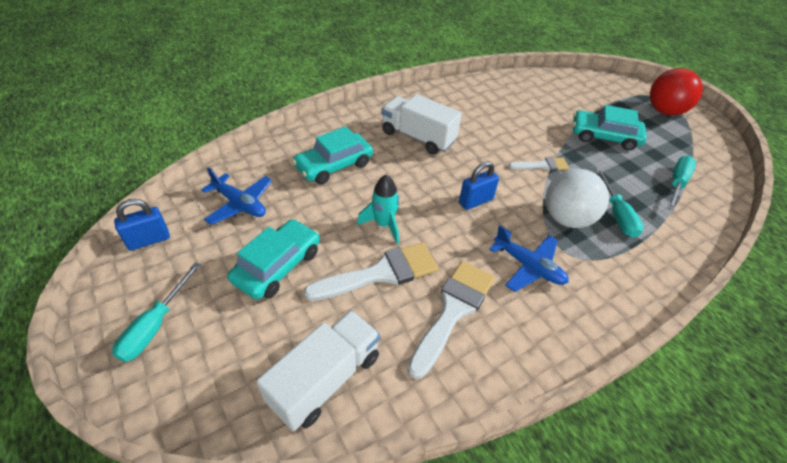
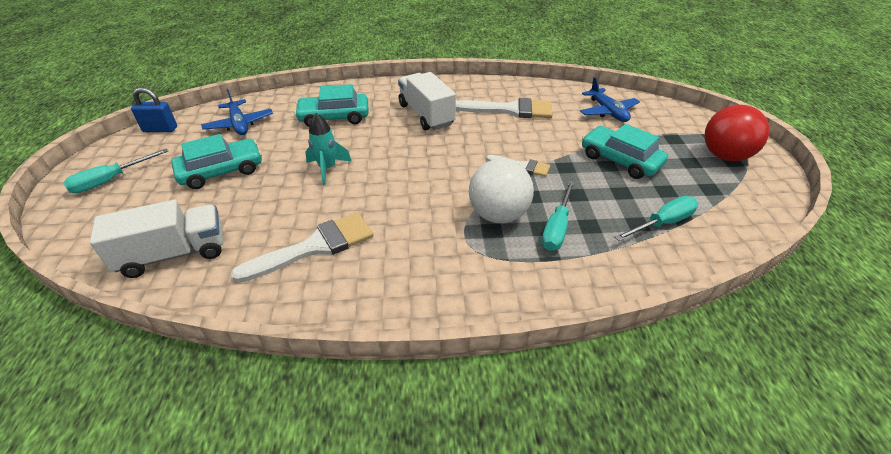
camera: 30 degrees right, 5 degrees down
white brush [304,242,438,301] -> white brush moved to [456,98,553,118]
blue padlock [459,161,499,210] -> none
blue plane [489,225,569,292] -> blue plane moved to [580,77,640,122]

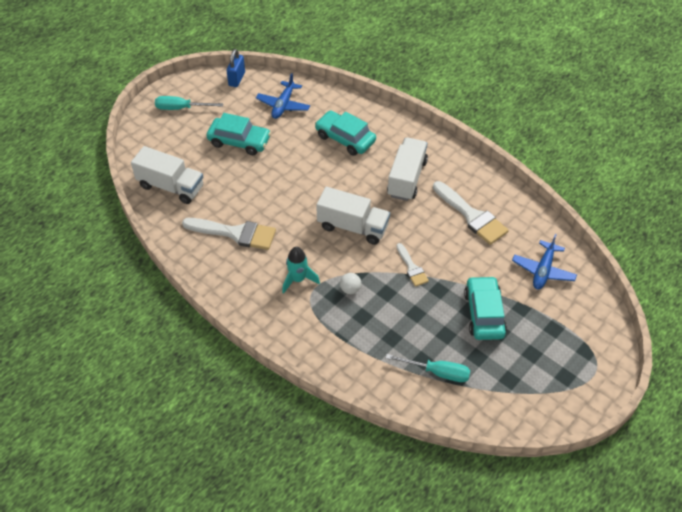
camera: 45 degrees right, 10 degrees up
blue padlock [131,87,177,132] -> blue padlock turned 60 degrees clockwise [226,49,245,87]
turquoise rocket [305,113,352,185] -> turquoise rocket moved to [282,247,320,294]
white ball [469,159,534,223] -> white ball [340,273,361,294], size x0.45
turquoise screwdriver [542,180,575,251] -> none
red ball [704,105,769,161] -> none
none -> white truck [316,187,390,245]

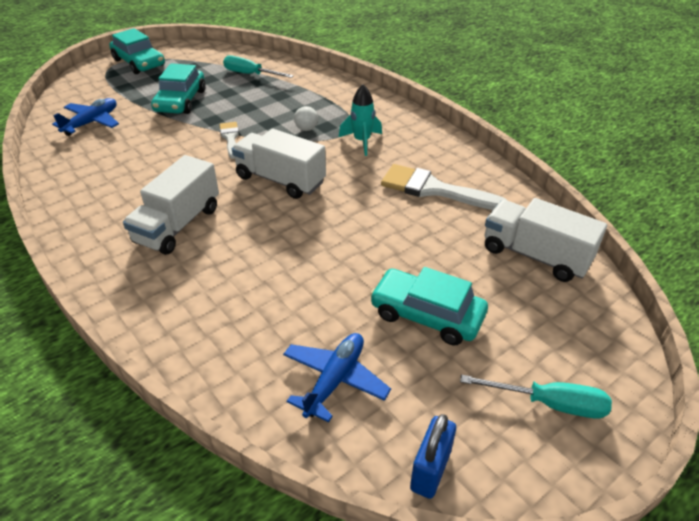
camera: 170 degrees left, 10 degrees down
turquoise car [315,110,376,156] -> turquoise car moved to [109,28,165,74]
white brush [433,181,509,245] -> none

